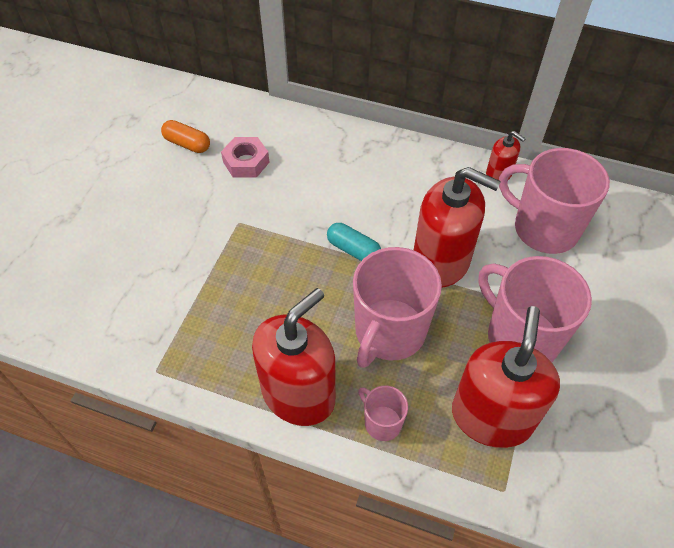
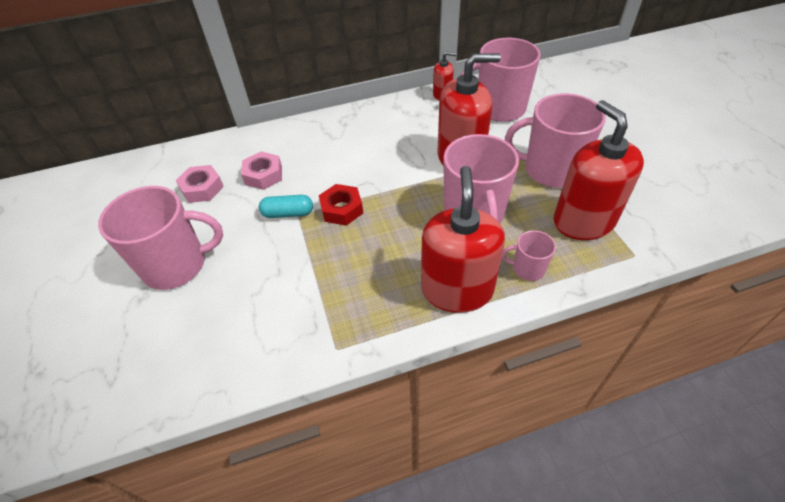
camera: 35 degrees left, 5 degrees down
orange capsule [161,120,210,153] -> pink nut [176,165,224,203]
turquoise capsule [327,223,381,261] -> turquoise capsule moved to [259,195,313,218]
none -> pink mug [98,186,223,290]
none -> red nut [319,184,363,226]

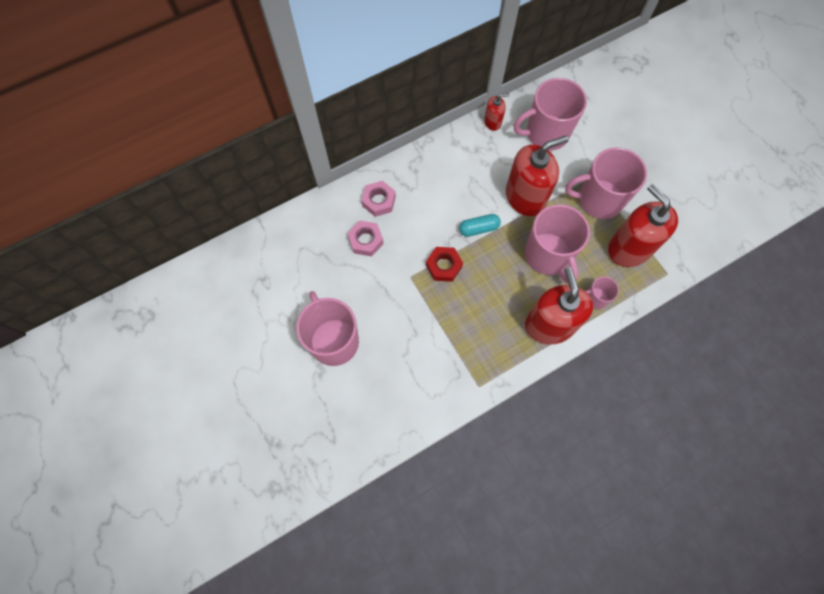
camera: 15 degrees left, 20 degrees up
pink mug [98,186,223,290] -> pink mug turned 90 degrees counterclockwise [296,291,359,366]
pink nut [176,165,224,203] -> pink nut moved to [361,181,396,217]
turquoise capsule [259,195,313,218] -> turquoise capsule moved to [459,214,501,237]

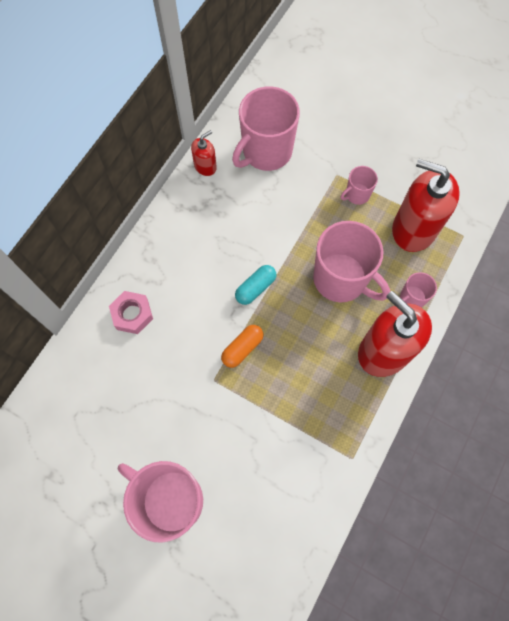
camera: 30 degrees left, 0 degrees up
pink nut [347,221,384,256] -> none
red nut [426,247,463,282] -> orange capsule [221,325,264,368]
red soap dispenser [506,135,568,216] -> none
pink mug [565,147,647,219] -> pink mug [341,166,378,205], size x0.48

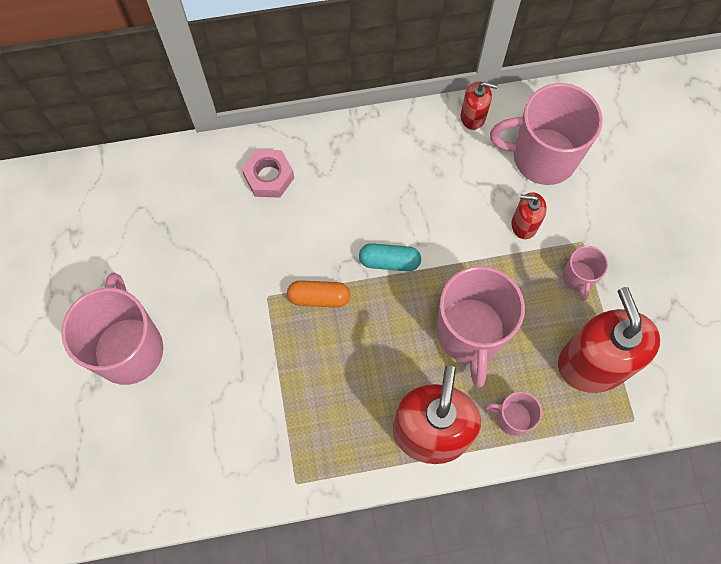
camera: 50 degrees right, 0 degrees up
pink mug [341,166,378,205] -> pink mug turned 105 degrees counterclockwise [563,246,608,301]
none -> red soap dispenser [512,192,546,239]

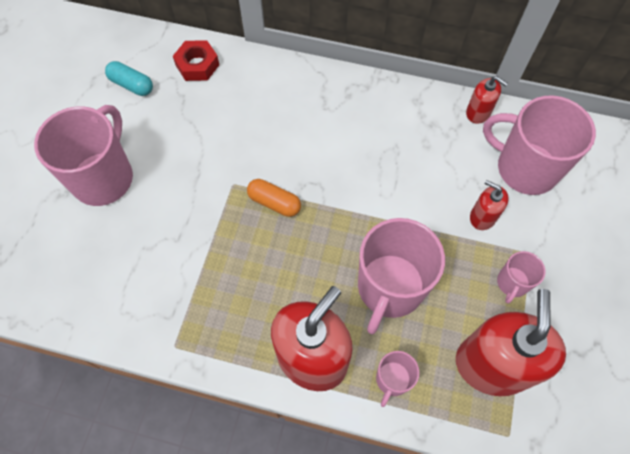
camera: 25 degrees right, 5 degrees down
pink nut [242,149,294,198] -> none
turquoise capsule [359,243,421,271] -> turquoise capsule moved to [105,61,153,96]
pink mug [485,392,542,436] -> pink mug turned 105 degrees counterclockwise [376,351,419,407]
none -> red nut [173,40,219,81]

